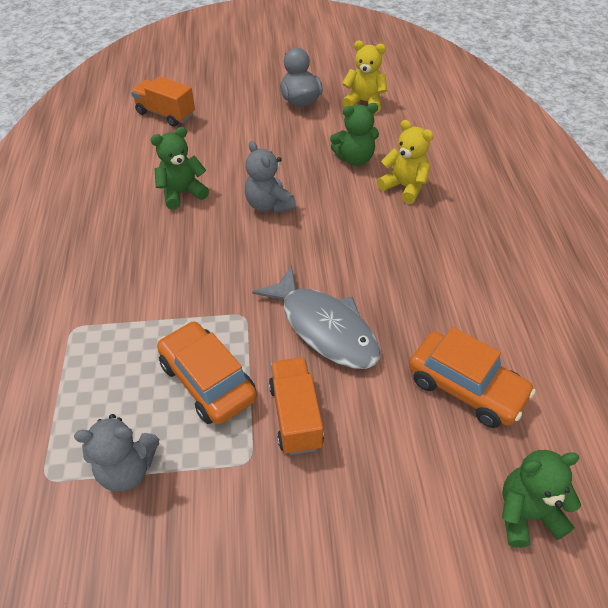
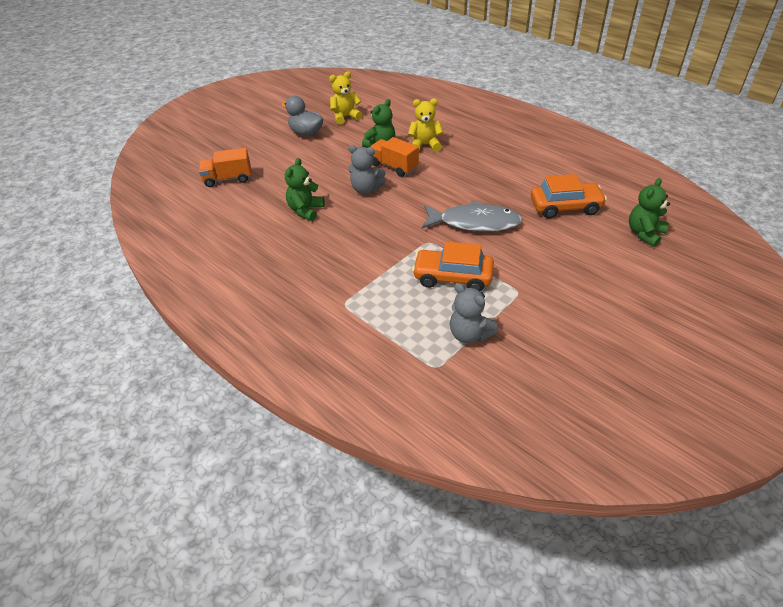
camera: 40 degrees left, 5 degrees down
grey teddy bear [74,414,160,491] -> grey teddy bear turned 90 degrees clockwise [450,283,498,343]
orange truck [269,357,324,455] -> orange truck moved to [371,137,419,177]

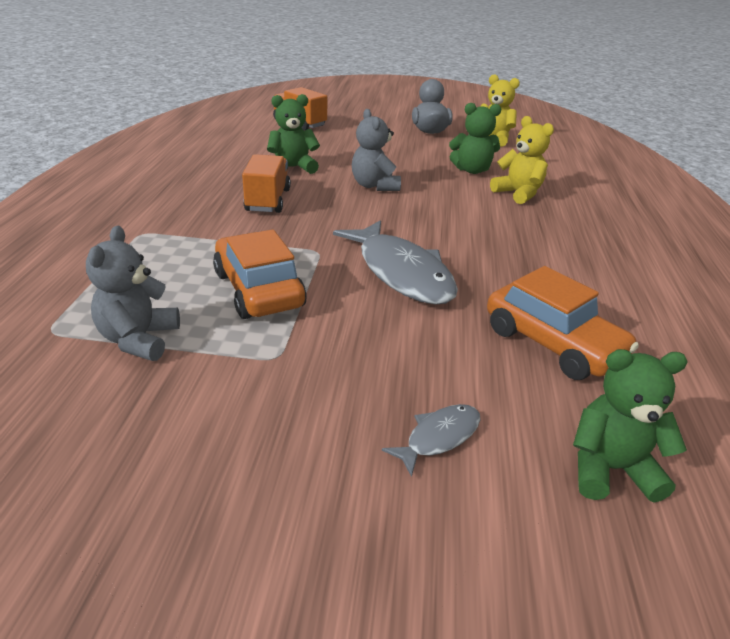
camera: 50 degrees right, 10 degrees down
orange truck [371,137,419,177] -> orange truck moved to [242,154,291,213]
none -> grey fish [382,404,480,477]

